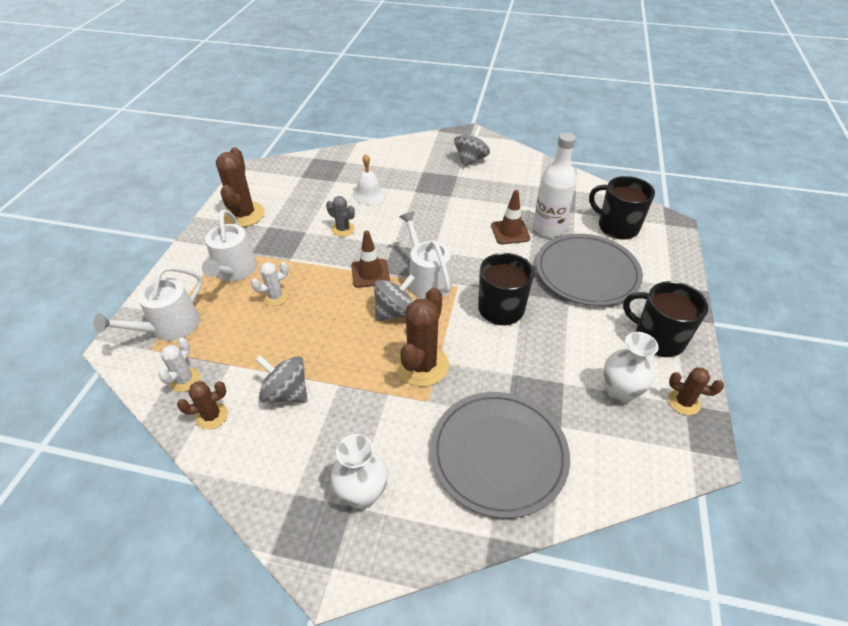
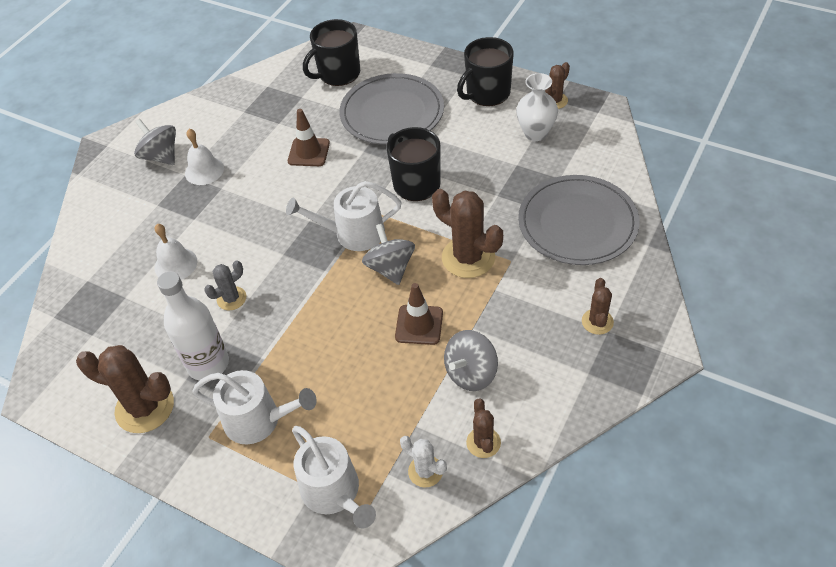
camera: 70 degrees left, 5 degrees up
white cactus [251,262,289,306] -> none
white vase [331,434,388,508] -> brown cactus [582,278,614,335]
brown traffic cone [351,231,390,288] -> brown traffic cone moved to [395,283,443,345]
white bottle [533,133,576,237] -> white bottle moved to [157,271,229,381]
none -> white bell [185,129,224,185]

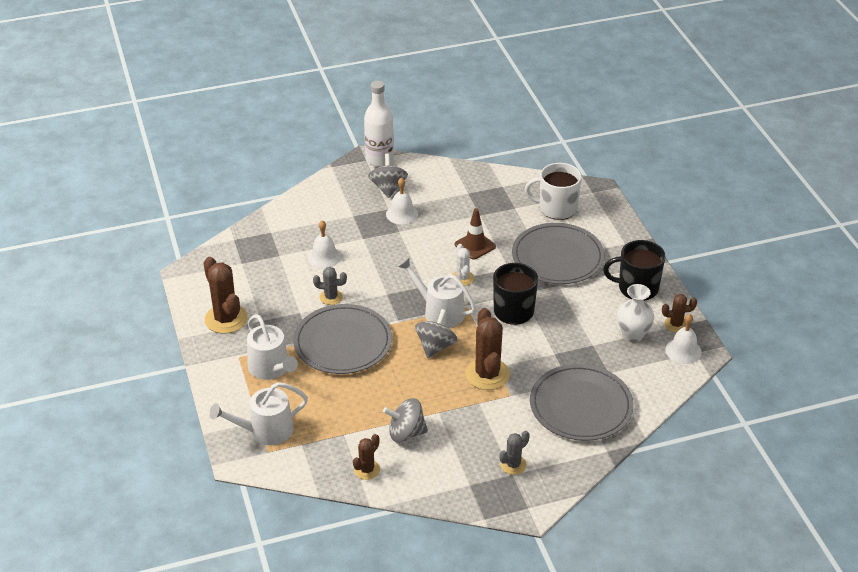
camera: 40 degrees right, 10 degrees down
white bottle [157,271,229,381] -> white bottle moved to [364,81,394,167]
white watering can [292,426,376,528] -> white watering can turned 60 degrees clockwise [209,382,308,445]
black mug [303,19,360,86] -> white mug [525,163,582,220]
brown traffic cone [395,283,443,345] -> none
white cactus [400,436,447,487] -> white cactus moved to [452,244,474,286]
brown cactus [582,278,614,335] -> grey cactus [499,431,530,475]
none -> grey plate [293,304,392,374]
none -> white bell [665,314,702,364]

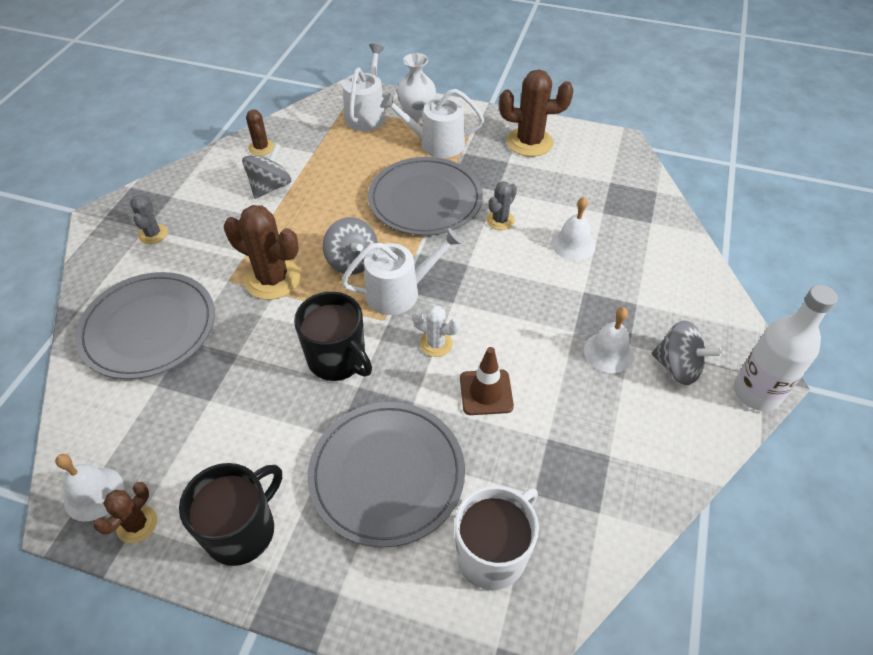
camera: 125 degrees right, 10 degrees up
white vase [617,284,654,343] -> white vase moved to [397,53,436,123]

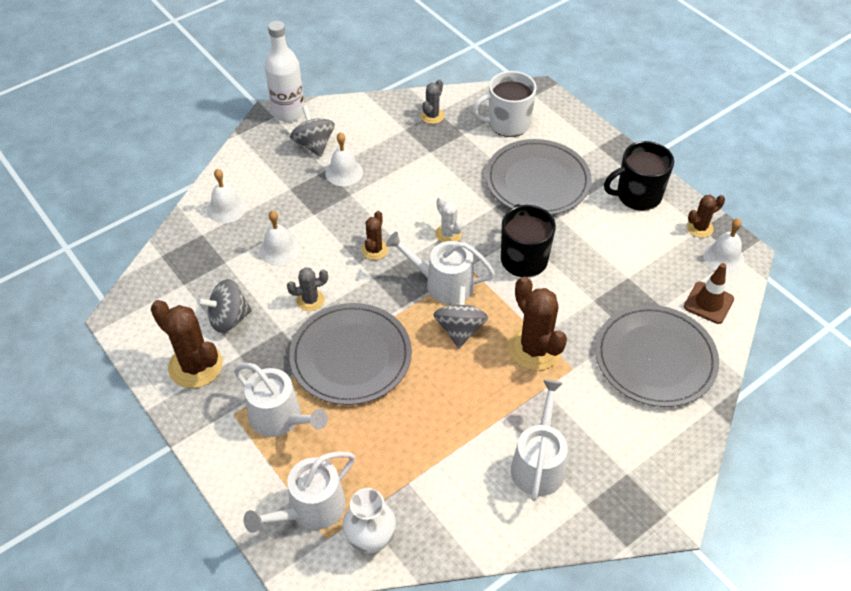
camera: 145 degrees left, 0 degrees up
grey cactus [130,195,168,244] -> grey cactus moved to [421,79,445,124]
grey spinning top [242,143,291,199] -> grey spinning top moved to [197,279,252,333]
brown cactus [246,109,274,156] -> brown cactus moved to [361,211,389,260]
white vase [397,53,436,123] -> white vase moved to [343,488,396,554]
brown traffic cone [460,347,514,415] -> brown traffic cone moved to [684,263,734,324]
none -> white bell [207,169,246,223]
none -> white watering can [511,379,568,501]

